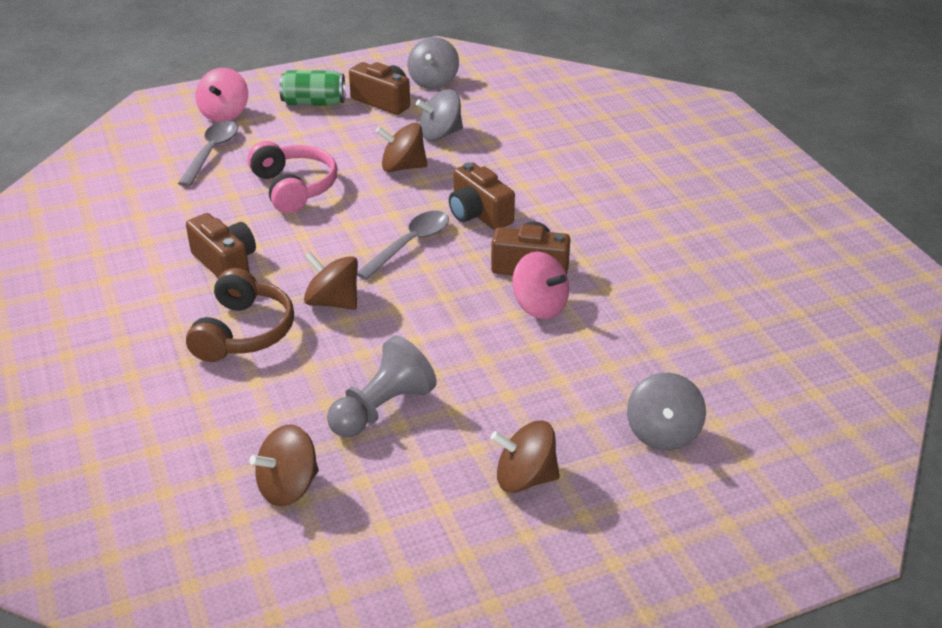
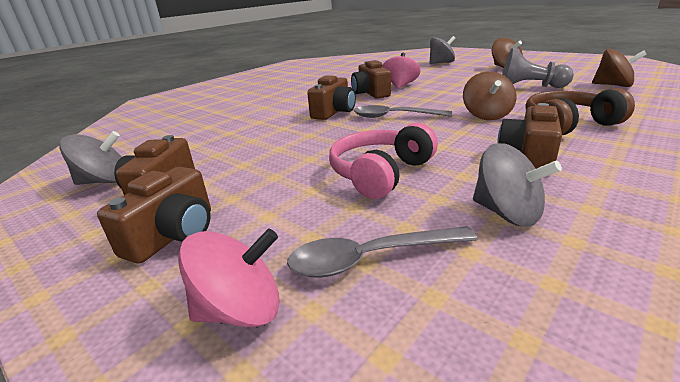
camera: 115 degrees left, 10 degrees down
green can [279,70,345,106] -> brown camera [97,167,211,263]
brown spinning top [376,123,428,172] -> none
grey spinning top [416,89,463,141] -> grey spinning top moved to [473,143,562,227]

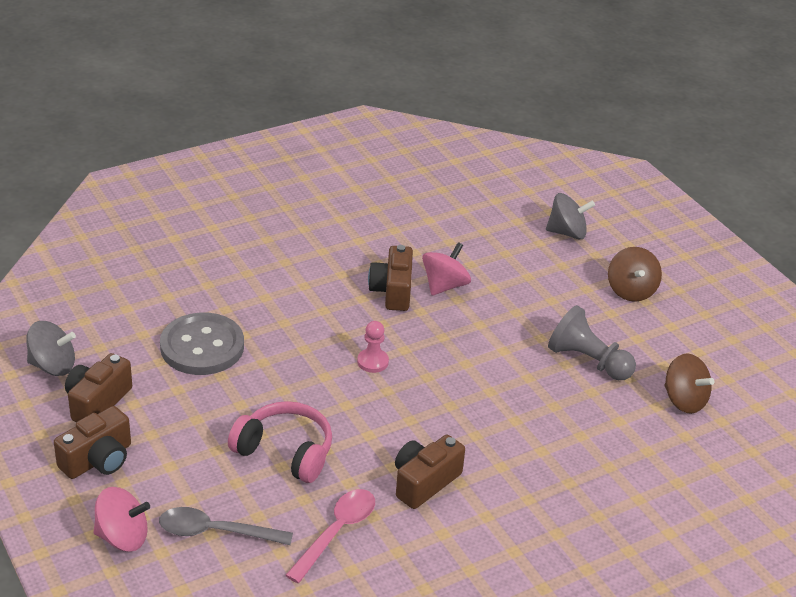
camera: 15 degrees right, 10 degrees up
brown camera [307,75,356,120] -> none
pink headphones [329,123,438,199] -> pink headphones turned 60 degrees clockwise [228,401,332,483]
grey spoon [354,105,452,118] -> pink pawn [357,321,389,373]
brown spinning top [463,72,517,120] -> none
grey spinning top [473,143,562,227] -> pink spoon [285,489,375,583]
brown headphones [526,88,635,135] -> none
none -> grey button [160,313,244,375]

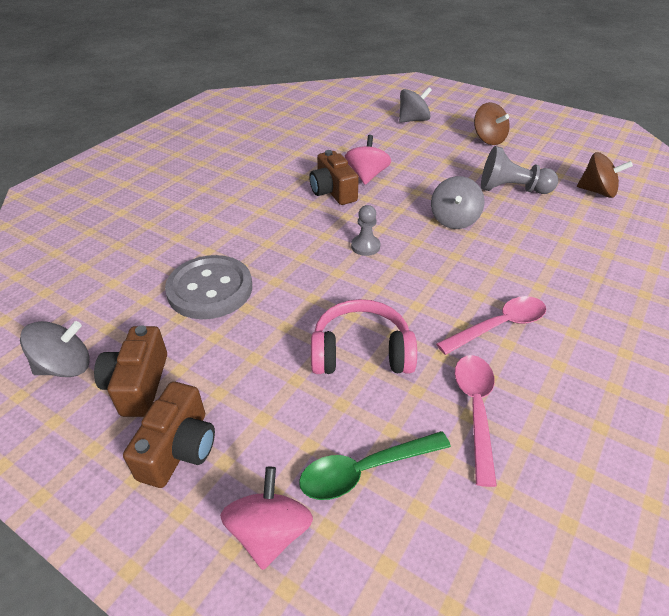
camera: 25 degrees left, 5 degrees up
pink spinning top [94,487,150,552] -> pink spinning top turned 60 degrees counterclockwise [220,467,313,570]
grey spoon [159,507,293,545] -> green spoon [299,431,451,500]
pink pawn [357,321,389,373] -> grey pawn [351,205,380,256]
brown camera [395,435,465,509] -> pink spoon [436,296,546,355]
none -> grey spinning top [431,176,485,229]

